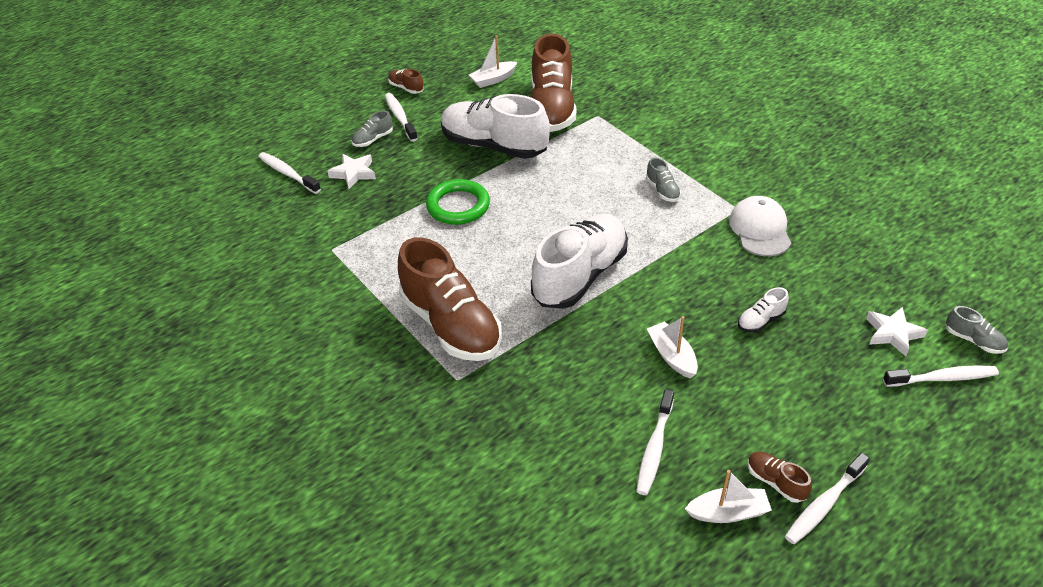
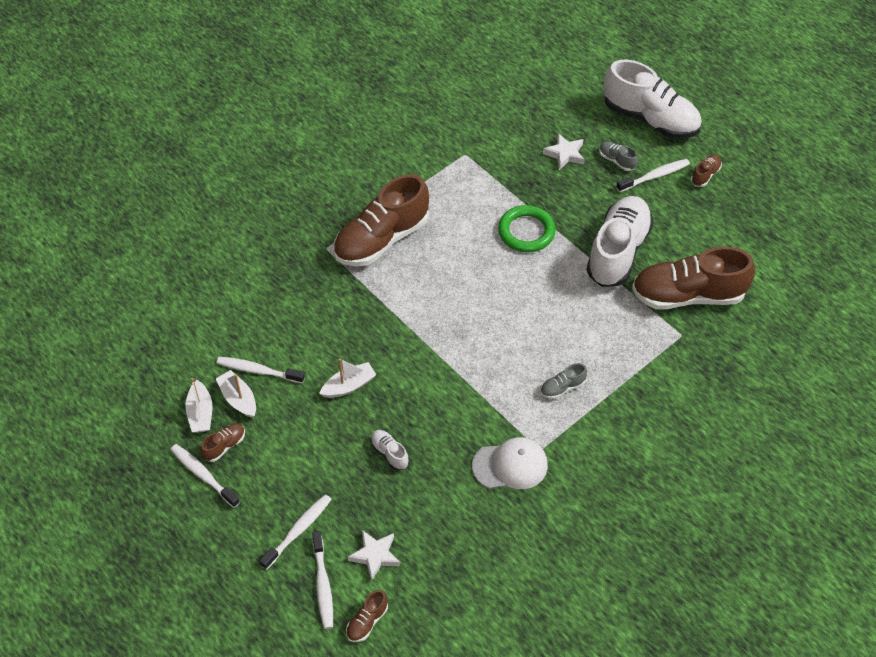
camera: 85 degrees right, 10 degrees up
white toothbrush [258,152,321,194] -> white toothbrush moved to [259,494,332,570]
white boat [469,35,517,88] -> white boat moved to [216,370,256,418]
white shoe [531,214,628,309] -> white shoe moved to [604,60,702,139]
grey shoe [946,306,1008,354] -> brown shoe [346,590,388,642]

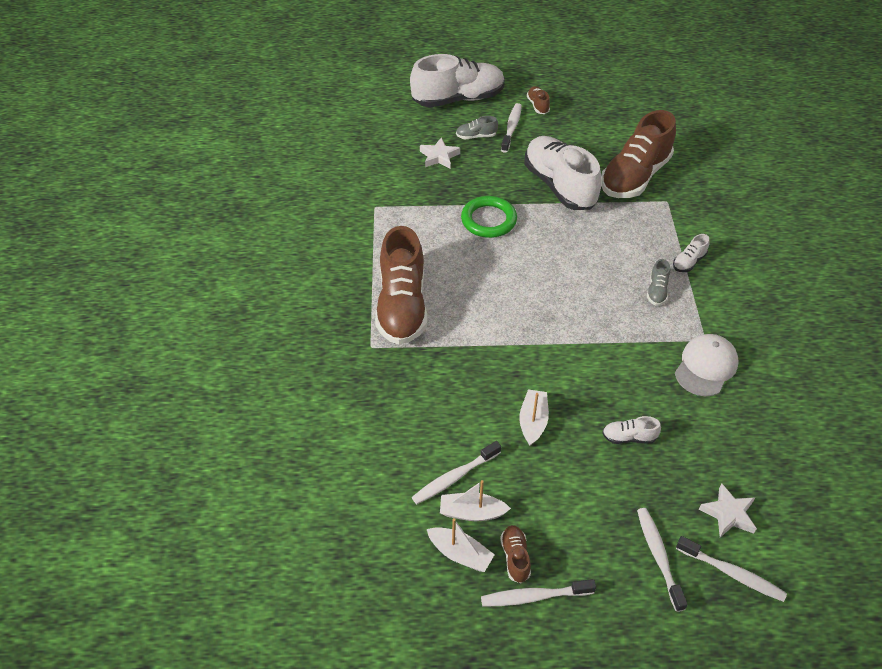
camera: 50 degrees left, 5 degrees down
brown shoe [346,590,388,642] -> none
none -> white shoe [673,234,709,272]

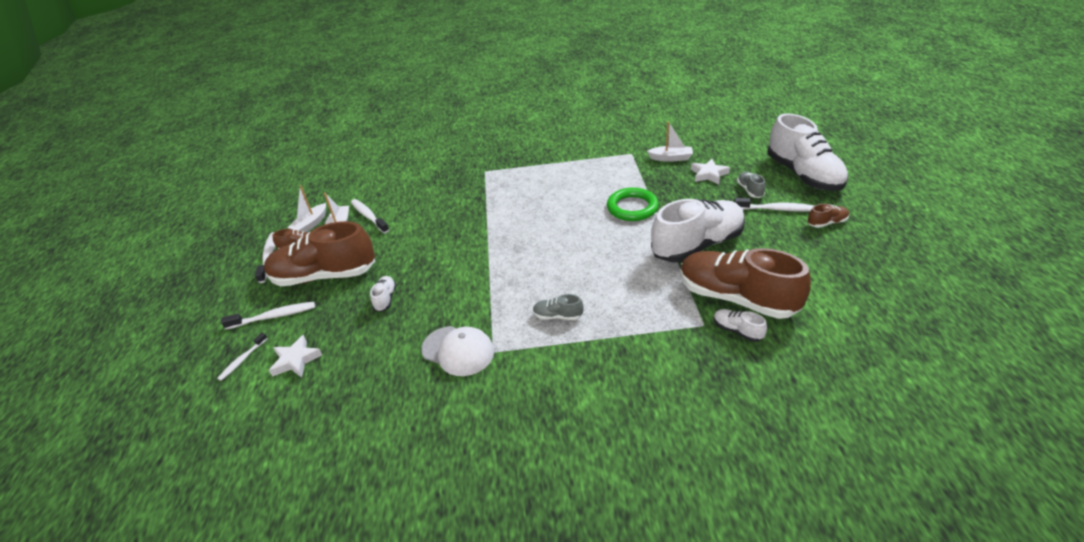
camera: 90 degrees right, 10 degrees down
brown shoe [375,226,427,345] -> brown shoe moved to [264,221,375,286]
white boat [520,389,549,446] -> white boat moved to [647,122,693,162]
white shoe [673,234,709,272] -> white shoe moved to [713,309,767,342]
white toothbrush [676,536,787,602] -> white toothbrush [217,333,268,381], size x0.64

